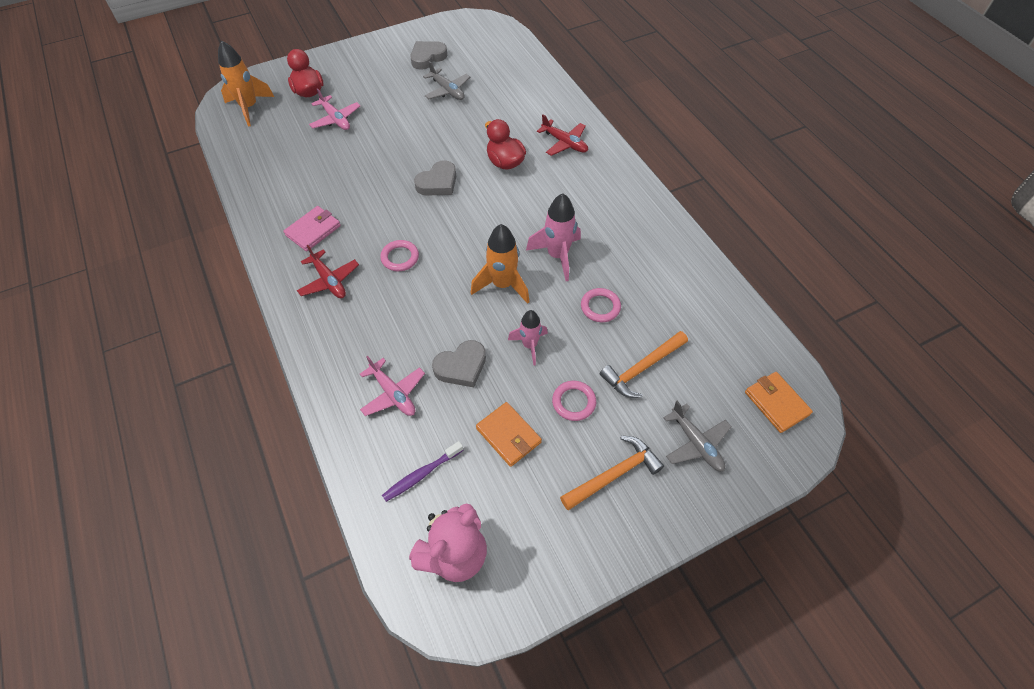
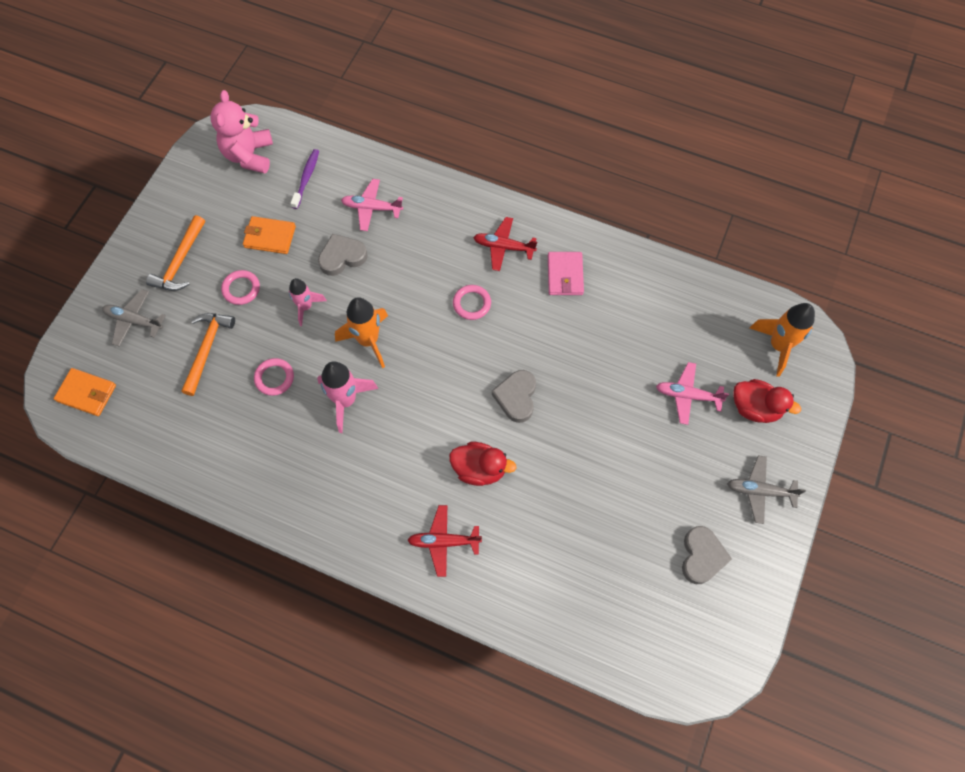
camera: 140 degrees right, 10 degrees up
grey plane [423,61,470,100] -> grey plane moved to [727,455,806,524]
grey heart [432,340,486,387] -> grey heart turned 45 degrees clockwise [318,234,368,276]

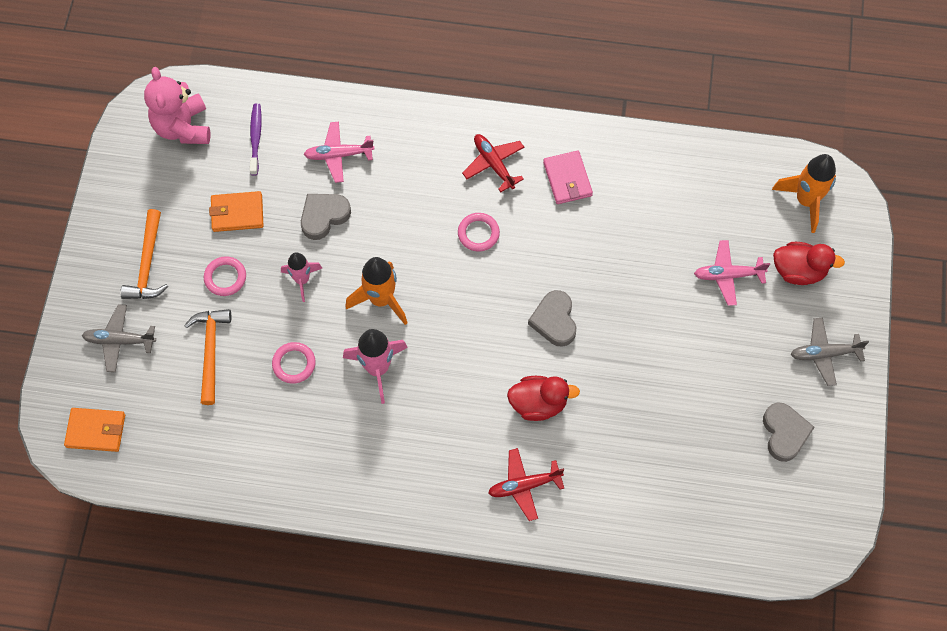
camera: 15 degrees left, 0 degrees up
red plane [473,217,537,271] -> red plane turned 60 degrees clockwise [462,134,524,192]

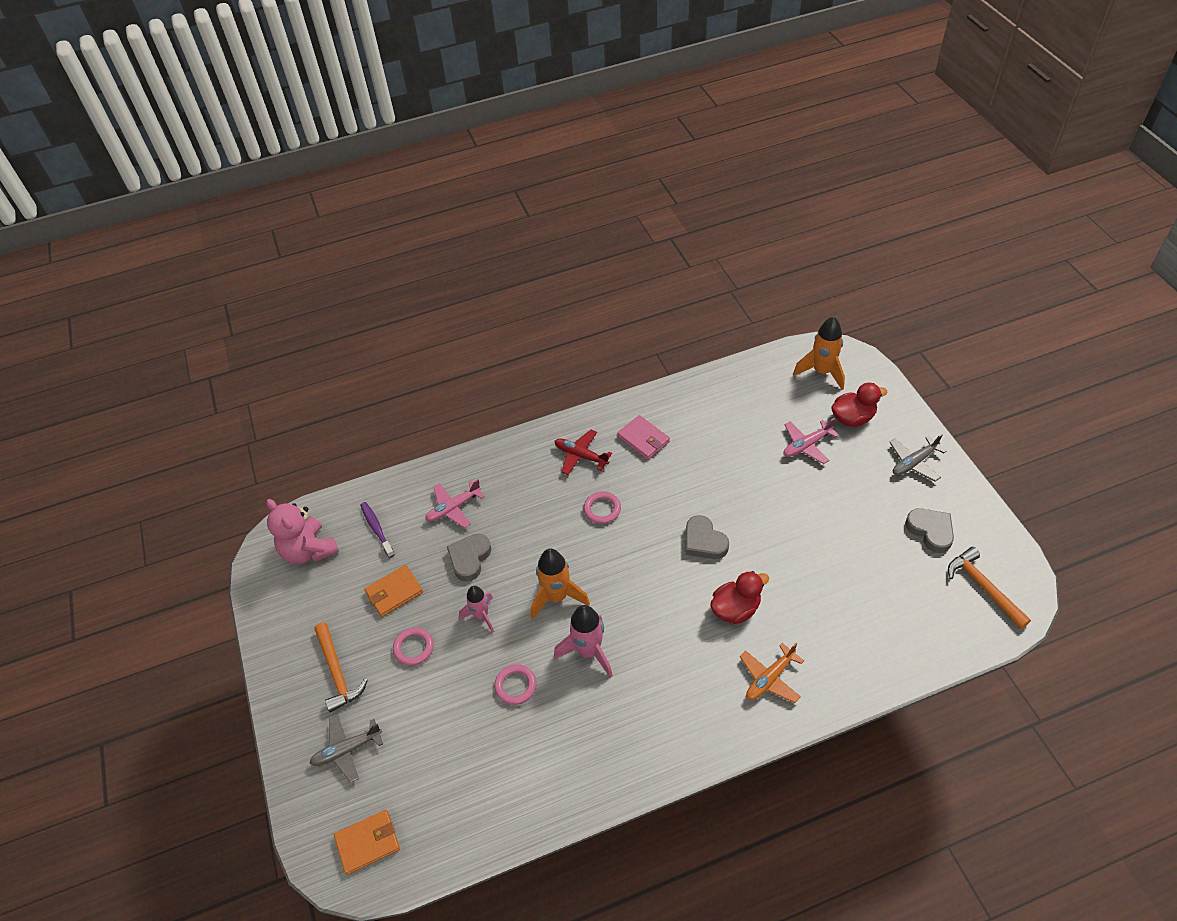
camera: 25 degrees left, 15 degrees down
orange hammer [184,309,231,405] -> orange hammer moved to [948,547,1031,629]
red plane [488,448,564,521] -> orange plane [740,643,804,703]

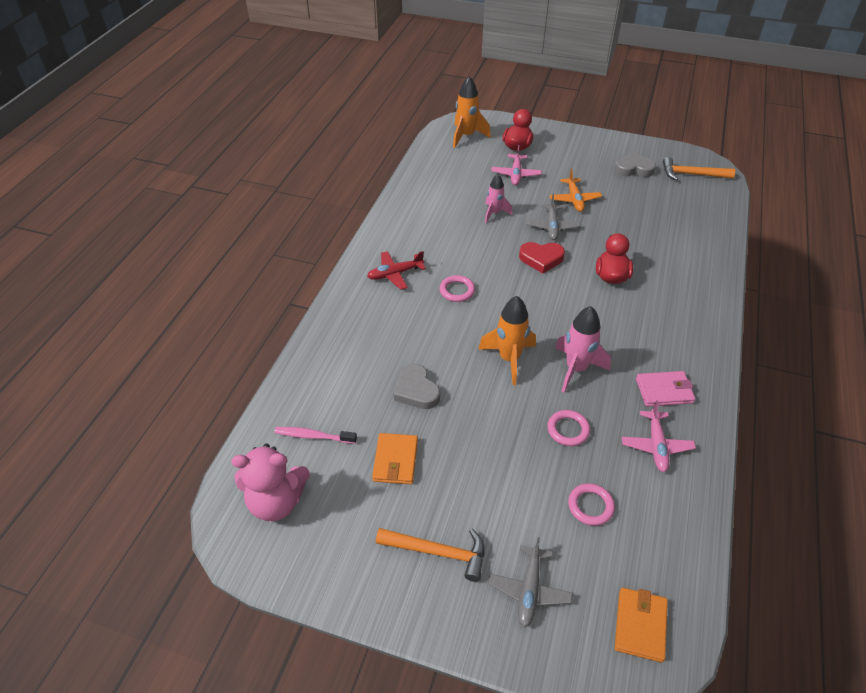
camera: 55 degrees left, 5 degrees down
purple toothbrush [360,502,395,558] -> pink toothbrush [274,427,357,444]
pink ring [393,627,434,666] -> pink ring moved to [568,483,615,526]
pink plane [425,480,485,528] -> pink plane moved to [622,401,696,472]
pink rocket [459,586,494,633] -> pink rocket moved to [485,174,512,223]
pink wallet [617,415,670,460] -> pink wallet moved to [636,371,695,407]
grey heart [686,515,729,559] -> red heart [519,242,565,273]
orange plane [740,643,804,703] -> orange plane moved to [549,169,602,212]
grey plane [889,434,947,482] -> grey plane moved to [526,194,580,240]

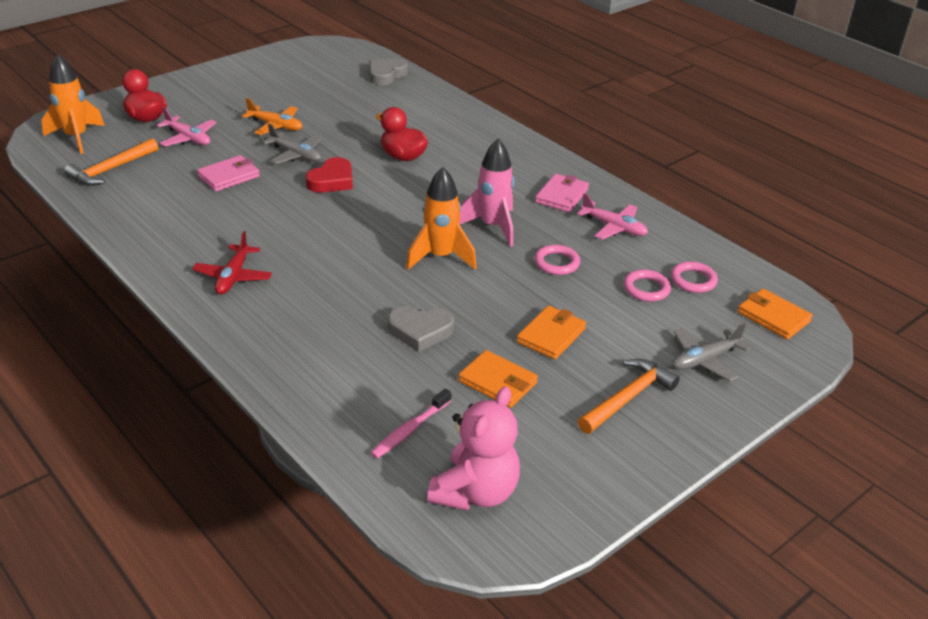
camera: 60 degrees left, 10 degrees down
pink ring [439,275,475,302] -> pink ring moved to [671,261,718,293]
pink rocket [485,174,512,223] -> pink wallet [197,155,260,192]
grey plane [488,537,573,628] -> grey plane turned 105 degrees clockwise [672,324,750,382]
grey heart [614,152,656,177] -> grey heart moved to [369,58,408,85]
orange hammer [663,157,735,181] -> orange hammer moved to [64,139,158,186]
none -> orange wallet [517,305,586,359]

